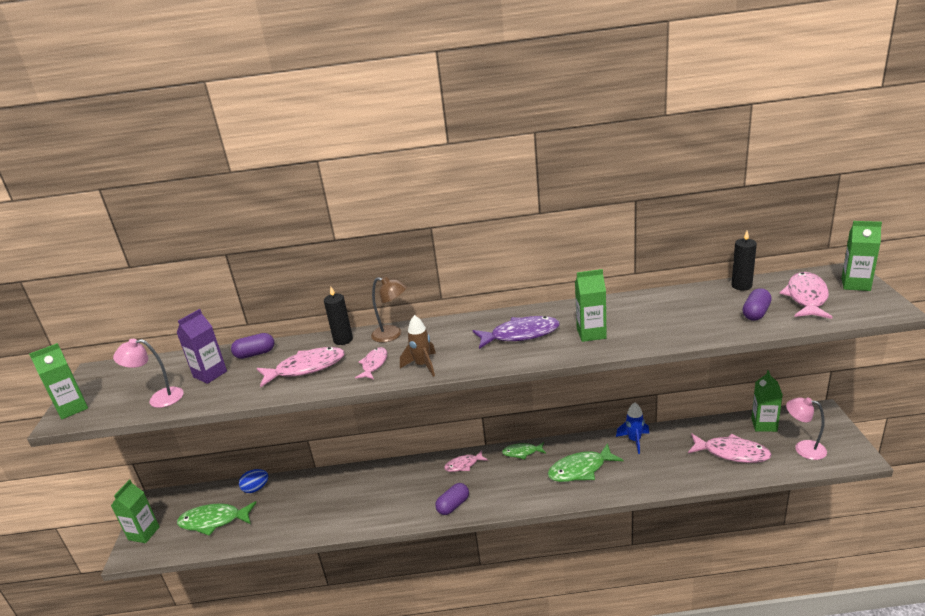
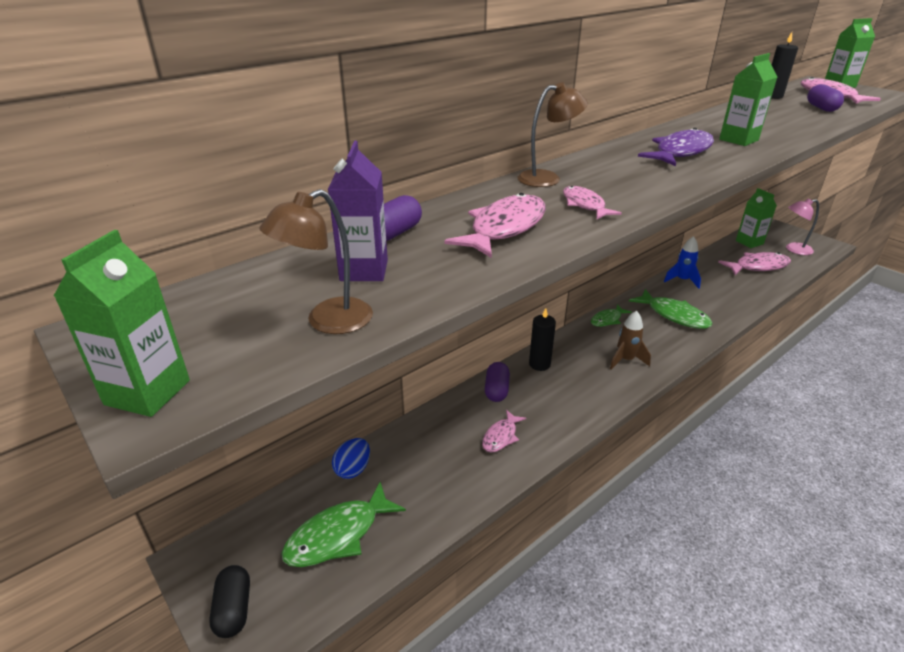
camera: 40 degrees left, 5 degrees up
green carton [111,480,160,543] -> black capsule [209,565,250,638]
pink lamp [113,339,184,408] -> brown lamp [259,189,373,334]
black candle [324,287,353,345] -> black candle moved to [529,308,556,371]
brown rocket [400,315,436,377] -> brown rocket moved to [610,311,651,370]
purple capsule [435,483,469,515] -> purple capsule moved to [485,362,510,402]
pink fish [444,450,488,472] -> pink fish moved to [482,410,526,453]
green fish [548,443,623,482] -> green fish turned 75 degrees counterclockwise [629,289,713,329]

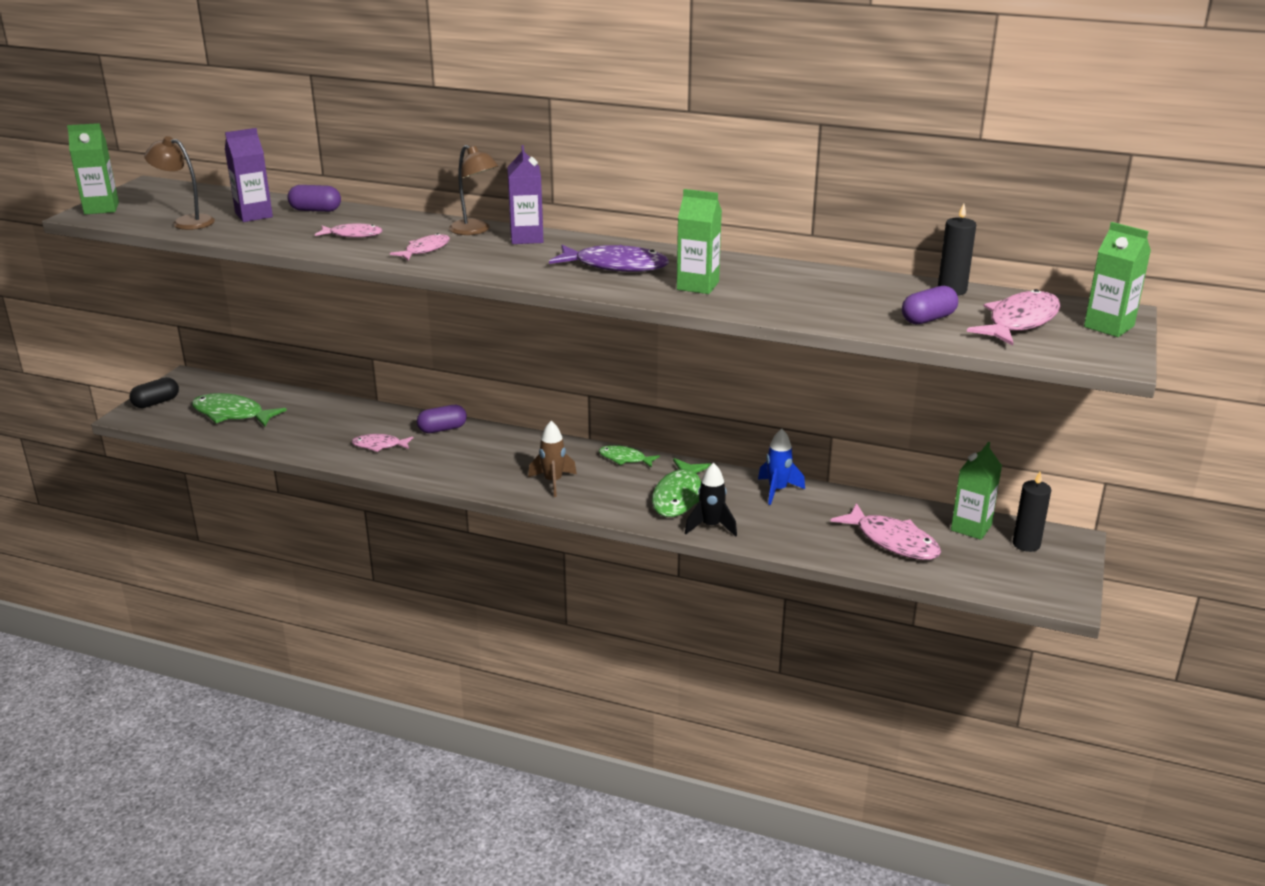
camera: 60 degrees right, 5 degrees down
blue egg [332,438,370,479] -> none
pink fish [444,193,546,258] -> pink fish [315,223,382,238], size x0.59
black candle [529,308,556,371] -> black candle moved to [1013,472,1051,552]
pink lamp [786,199,819,255] -> none
none -> purple carton [507,145,543,244]
none -> black rocket [685,463,737,536]

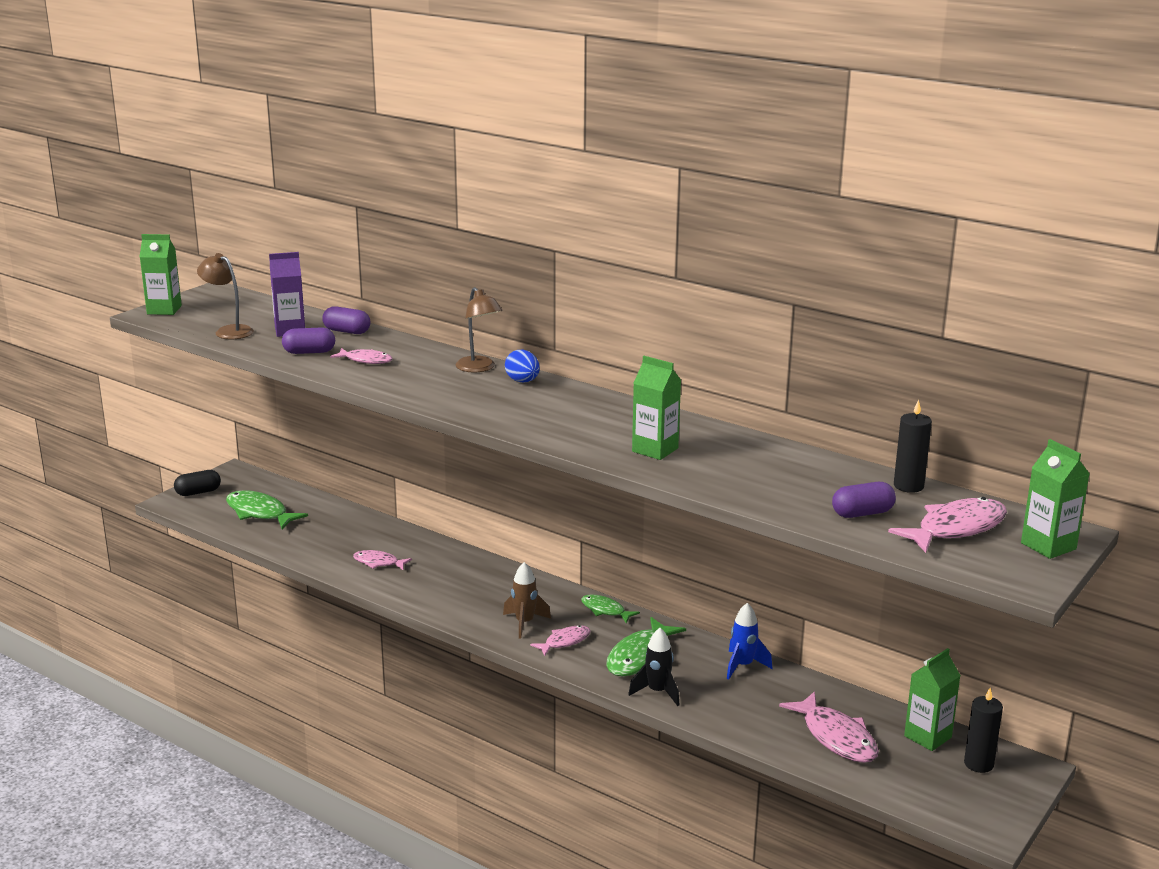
camera: 15 degrees right, 5 degrees down
pink fish [390,233,450,260] -> pink fish moved to [530,625,591,656]
purple capsule [417,405,467,433] -> purple capsule moved to [282,327,335,354]
purple carton [507,145,543,244] -> blue egg [505,350,540,382]
purple fish [549,245,669,272] -> none

